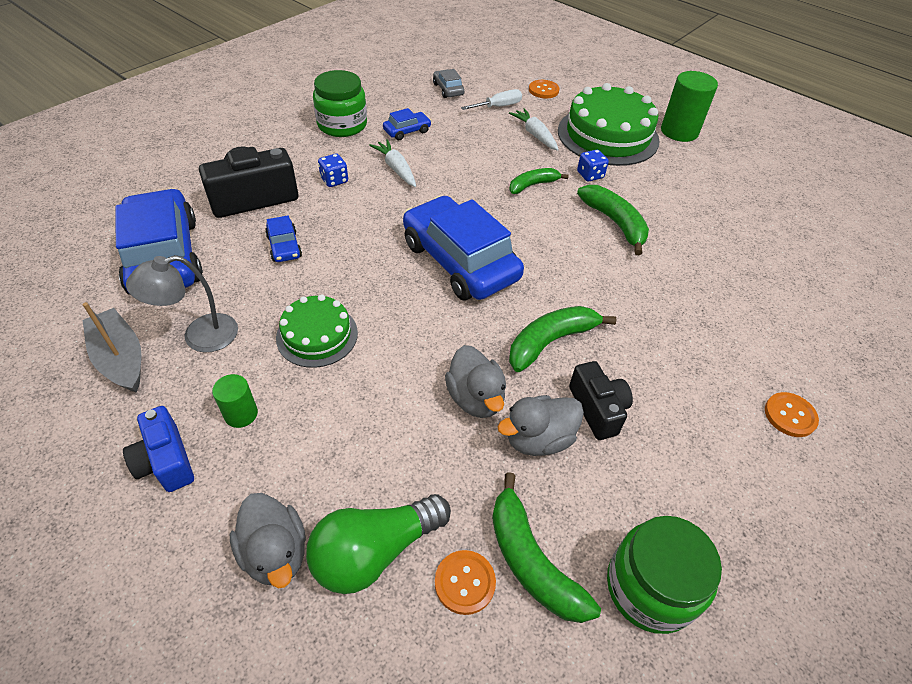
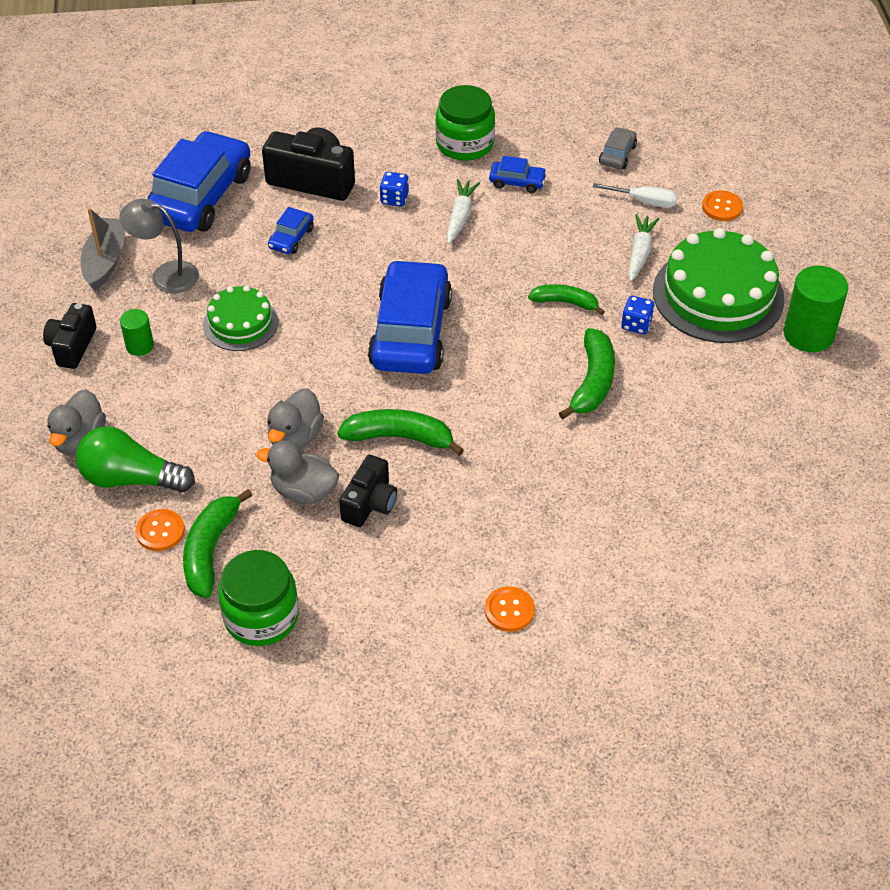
camera: 45 degrees right, 0 degrees up
blue camera [123,406,194,492] -> black camera [43,303,96,369]

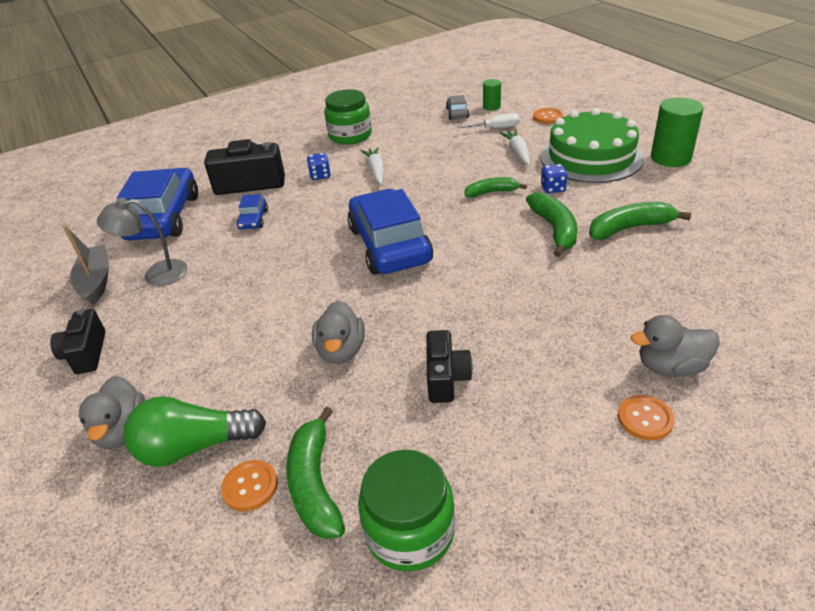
camera: 20 degrees left, 10 degrees down
green cylinder [120,309,154,356] -> green cylinder moved to [483,79,501,111]
green cake [203,285,278,351] -> none
grey duck [257,440,339,504] -> grey duck moved to [631,315,720,377]
green banana [337,409,464,456] -> green banana moved to [589,202,691,240]
blue car [489,156,547,193] -> none

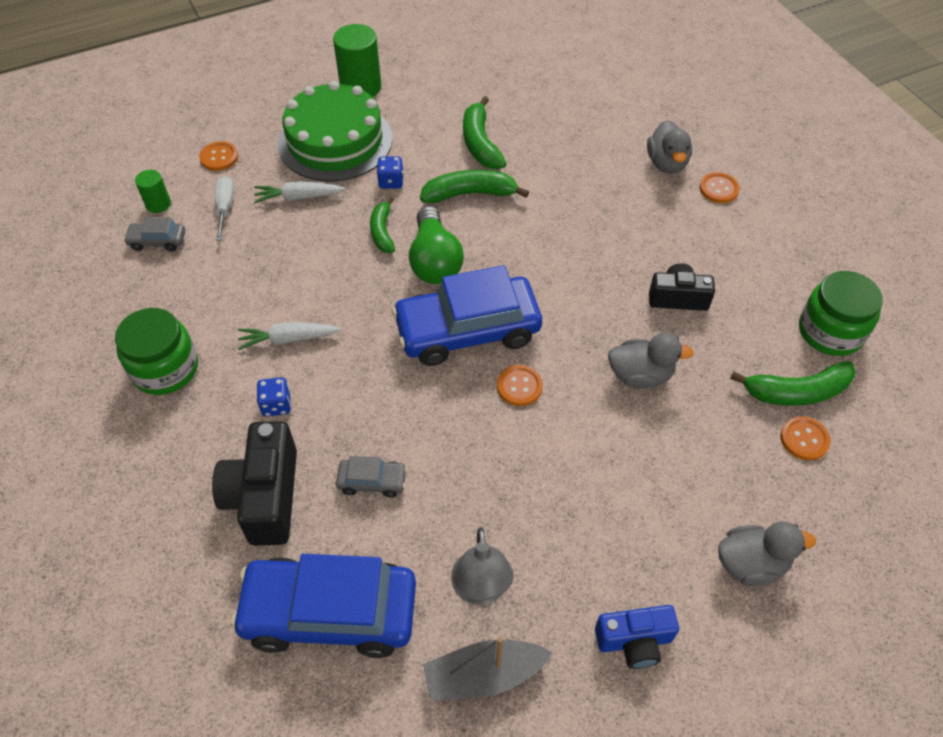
camera: 90 degrees left, 15 degrees up
black camera [50,309,106,374] -> blue camera [595,605,679,669]
green light bulb [124,396,266,467] -> green light bulb moved to [409,206,464,284]
blue car [237,194,268,229] -> grey car [336,456,407,498]
none -> orange button [497,365,543,406]

